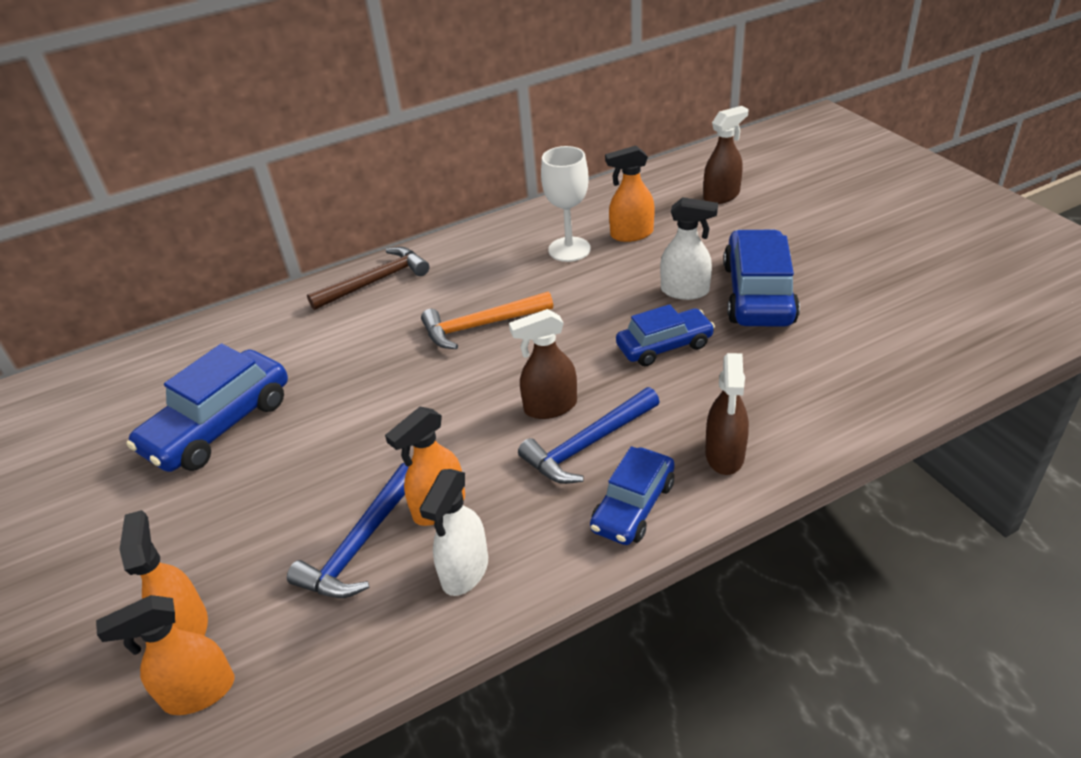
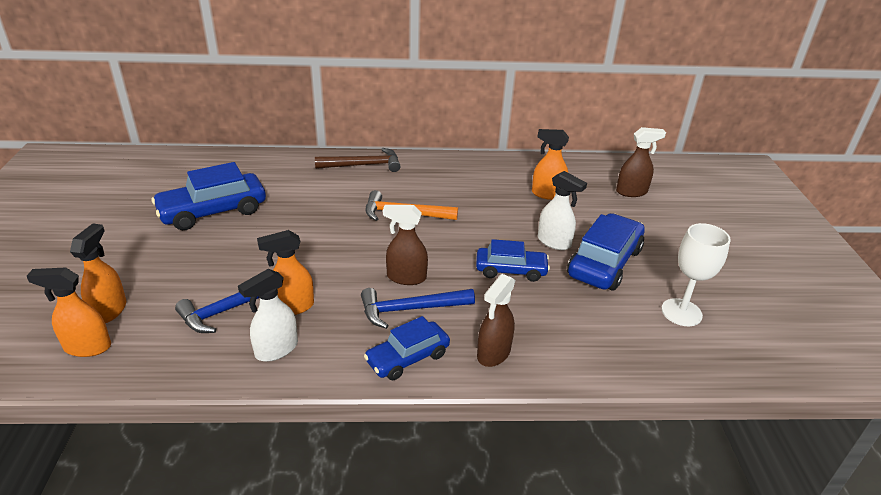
camera: 20 degrees right, 5 degrees down
white goblet [541,146,591,262] -> white goblet moved to [661,223,731,326]

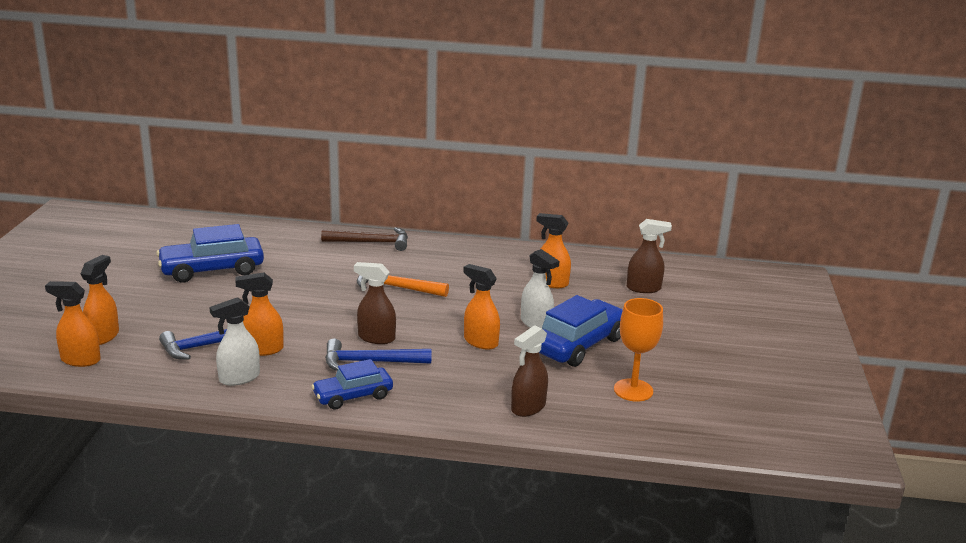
camera: 10 degrees right, 10 degrees down
blue car [476,239,550,282] -> orange spray bottle [463,264,500,350]
brown spray bottle [477,274,516,367] -> brown spray bottle moved to [511,325,548,417]
white goblet [661,223,731,326] -> orange goblet [614,298,663,402]

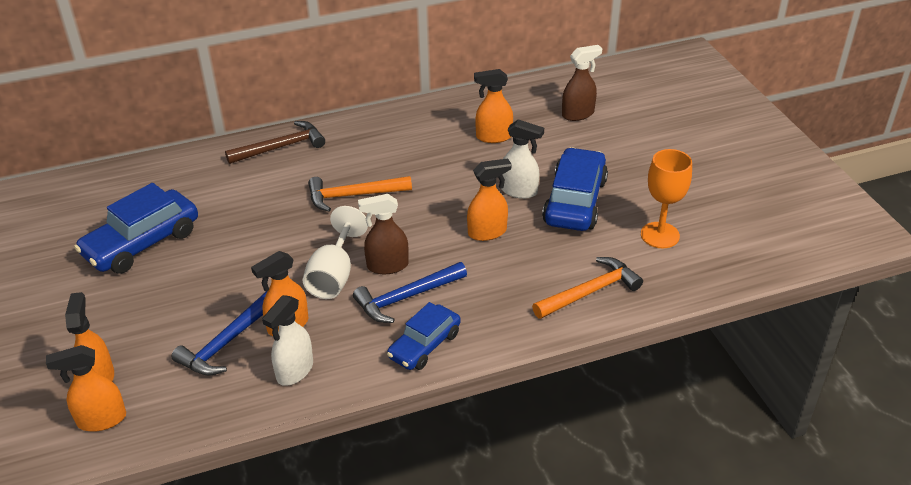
camera: 25 degrees left, 15 degrees up
orange spray bottle [463,264,500,350] -> orange spray bottle turned 150 degrees clockwise [467,158,511,241]
brown spray bottle [511,325,548,417] -> orange hammer [532,257,643,319]
none -> white goblet [303,206,368,299]

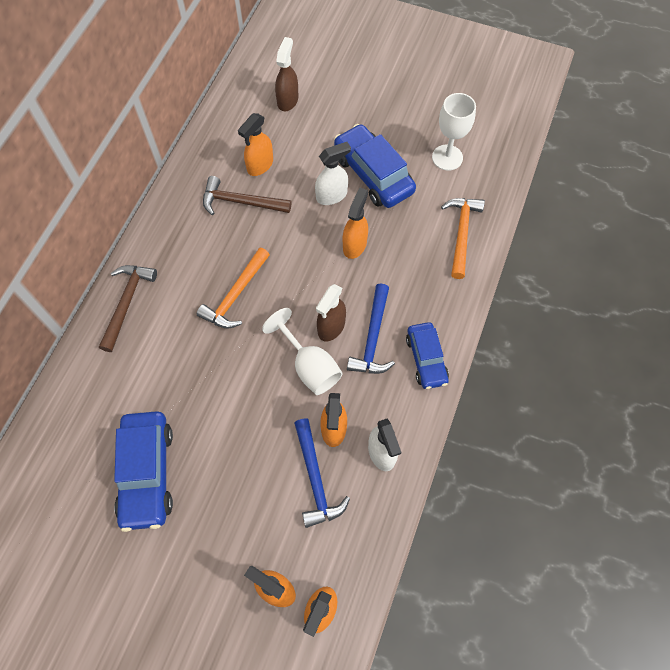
camera: 50 degrees left, 25 degrees up
orange goblet [641,149,692,248] -> white goblet [432,93,476,171]
none -> brown hammer [203,176,291,215]

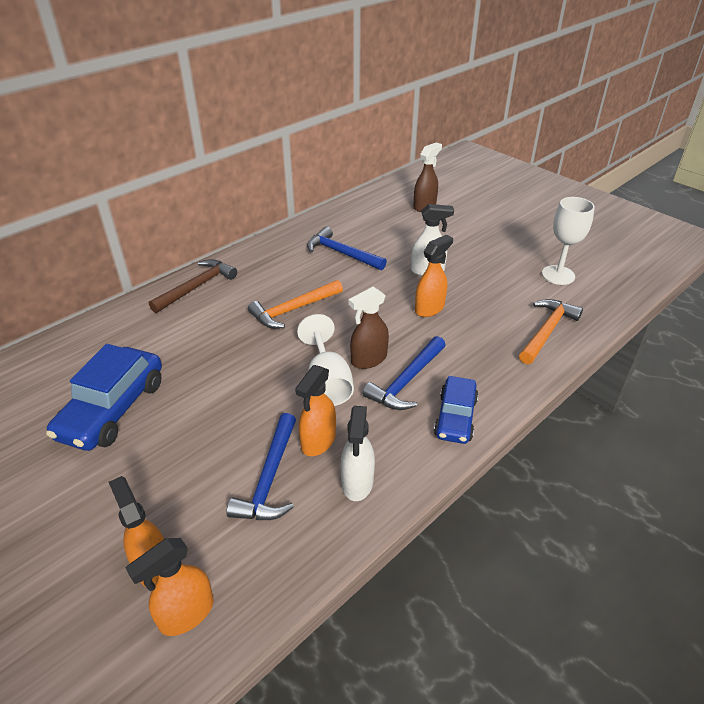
camera: 25 degrees right, 25 degrees down
brown hammer [203,176,291,215] -> blue hammer [307,227,387,270]
orange spray bottle [238,113,273,176] -> none
blue car [334,124,416,208] -> none

